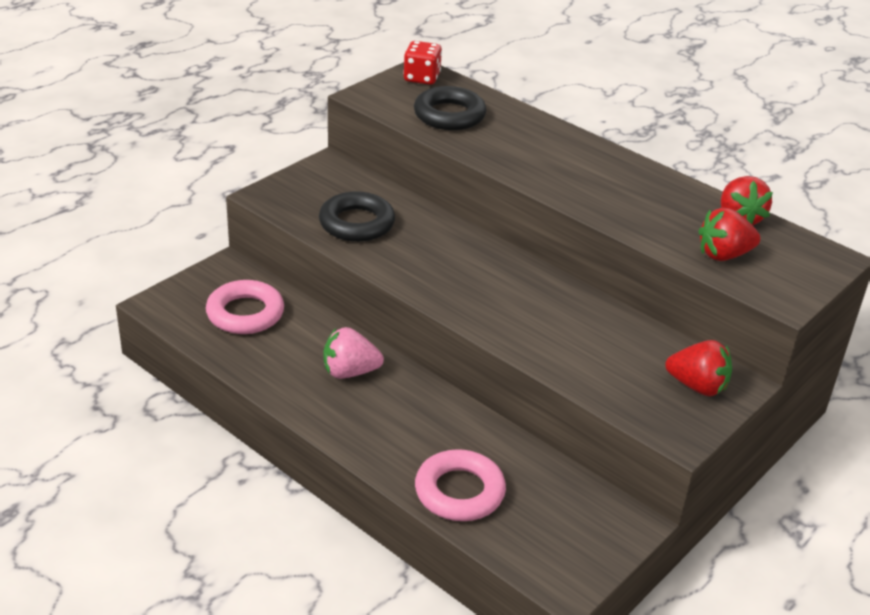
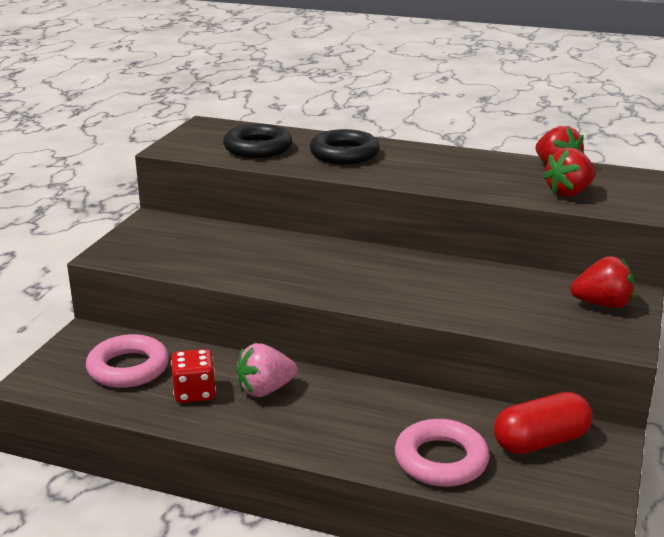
camera: 20 degrees left, 10 degrees down
black ring [319,191,395,242] -> black ring moved to [310,129,380,164]
red dice [403,41,442,85] -> red dice moved to [171,349,216,403]
none -> red capsule [494,392,593,454]

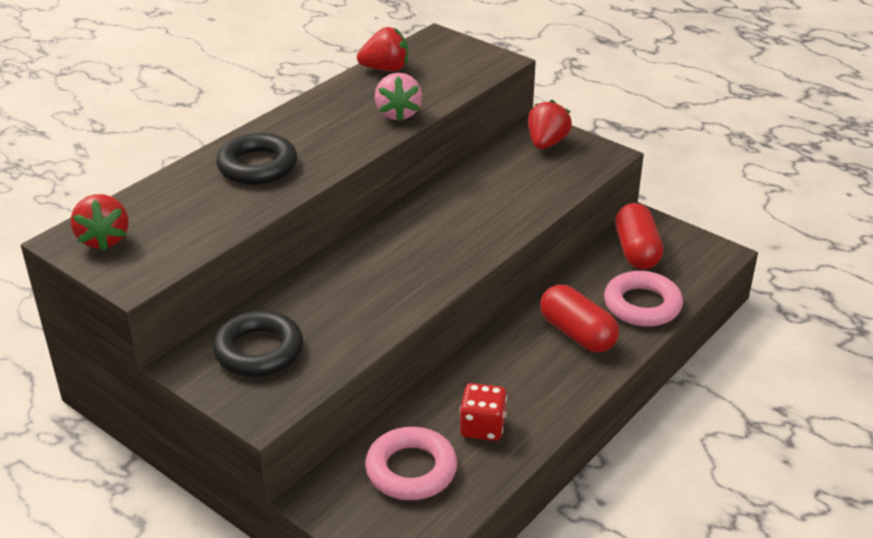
camera: 70 degrees left, 10 degrees up
black ring [223,124,292,158] -> black ring moved to [213,311,303,377]
pink strawberry [236,343,298,397] -> pink strawberry moved to [375,73,422,121]
red strawberry [543,148,596,197] -> red strawberry moved to [71,194,128,251]
none -> red capsule [540,285,619,352]

